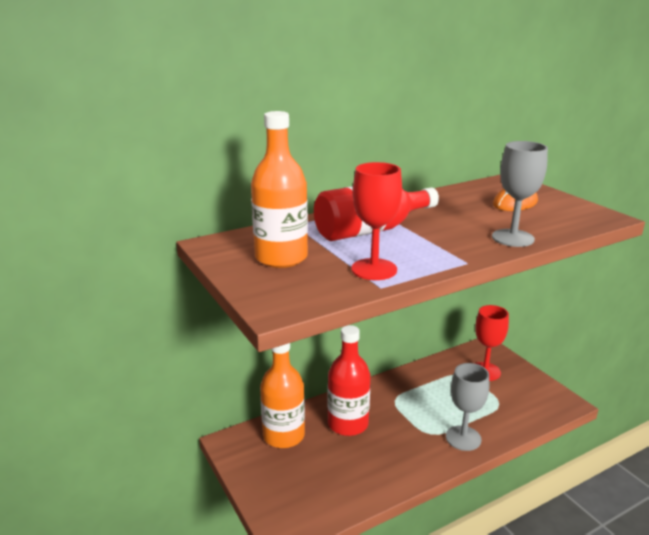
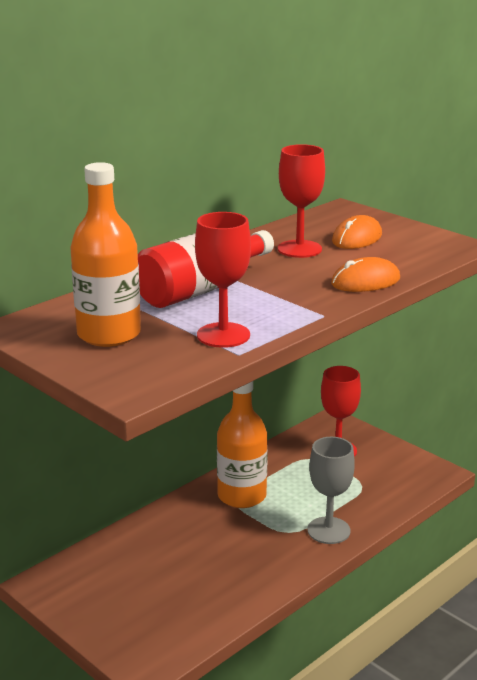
camera: 15 degrees left, 0 degrees up
orange bottle [260,343,305,448] -> orange bottle moved to [217,381,268,508]
red bottle [328,325,370,436] -> none
grey goblet [492,141,548,247] -> orange mouse [331,257,400,292]
none -> red goblet [278,144,325,258]

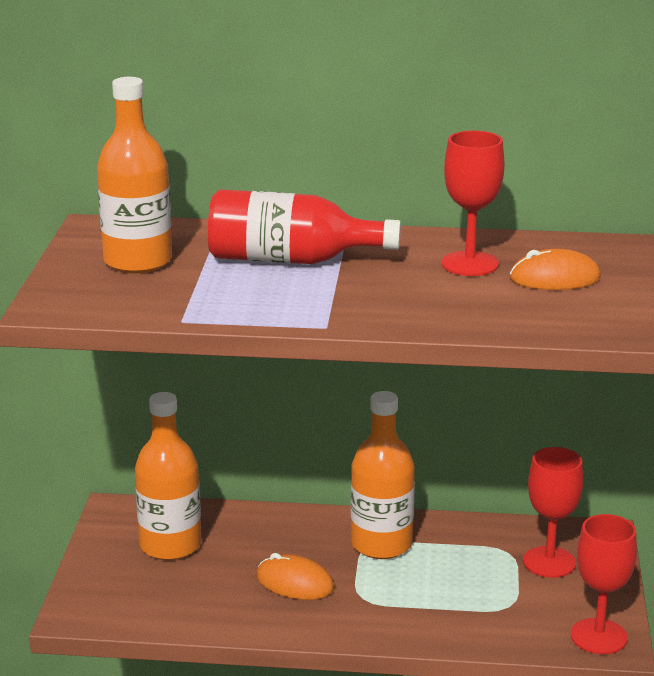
camera: 50 degrees right, 0 degrees up
red goblet [195,212,251,348] -> red goblet moved to [571,514,637,654]
grey goblet [307,437,355,544] -> none
orange mouse [331,257,400,292] -> orange mouse moved to [257,553,334,600]
none -> orange bottle [135,392,201,560]

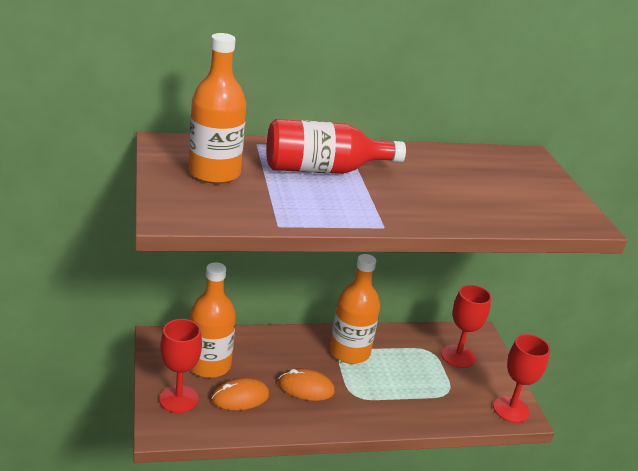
camera: 20 degrees left, 5 degrees up
red goblet [441,131,505,276] -> red goblet moved to [159,319,202,413]
orange mouse [510,249,601,290] -> orange mouse moved to [211,377,269,410]

